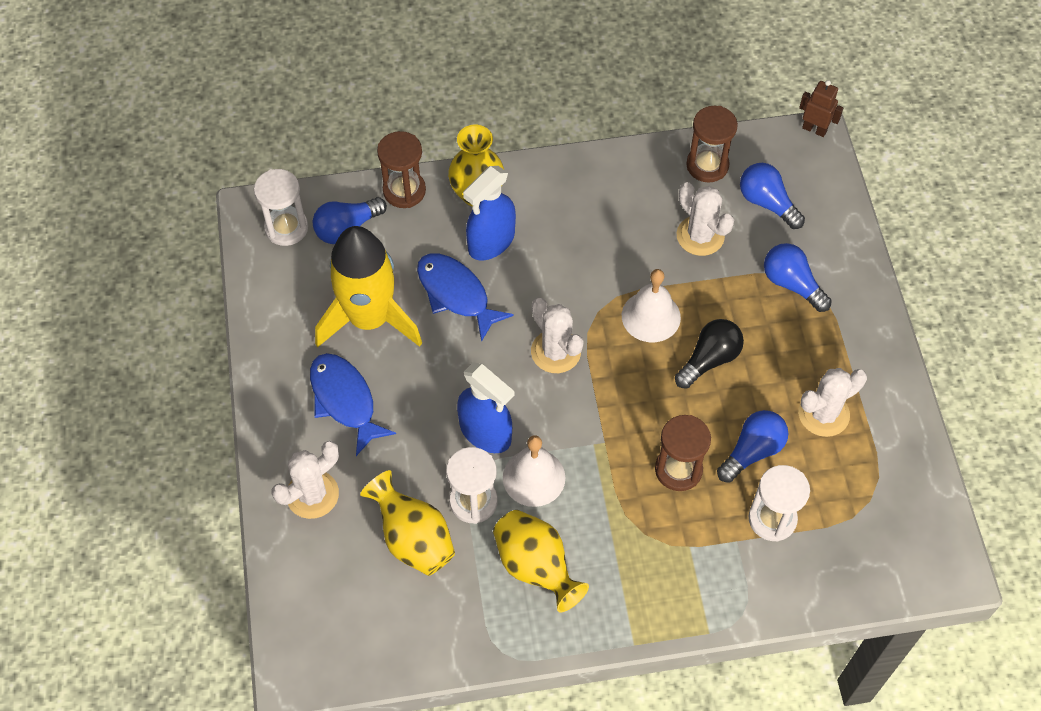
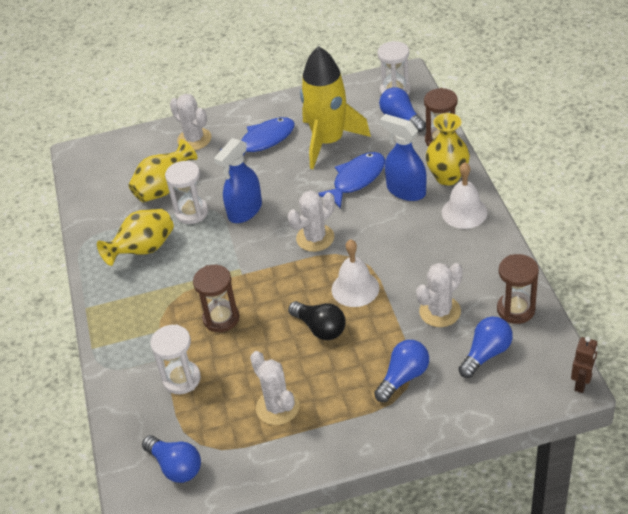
camera: 90 degrees right, 15 degrees down
white bell [503,435,565,507] -> white bell moved to [442,162,488,229]
blue light bulb [717,410,789,483] -> blue light bulb moved to [142,435,201,483]

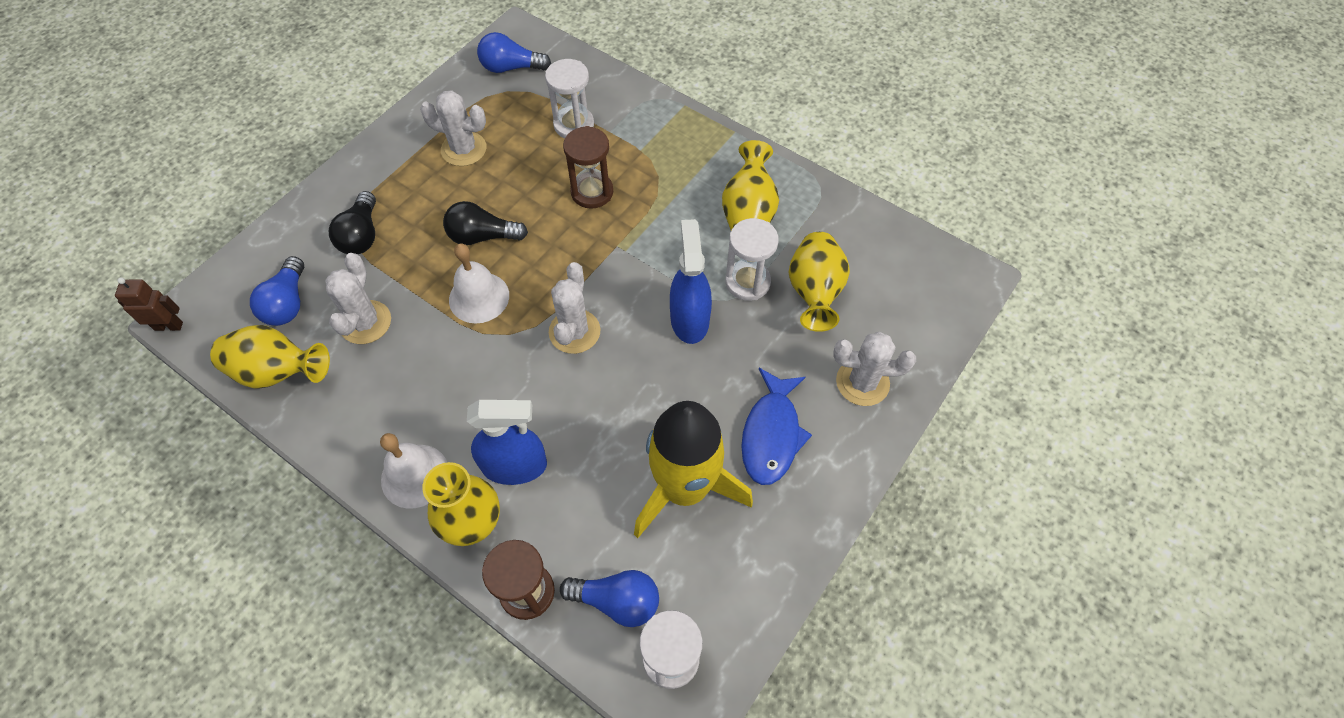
camera: 135 degrees right, 15 degrees up
blue fish [318,152,385,209] -> none
blue light bulb [374,340,429,402] -> black light bulb [329,191,376,254]
brown hourglass [497,254,539,324] -> yellow vase [210,325,330,389]
brown robot [571,337,598,393] -> brown robot turned 105 degrees clockwise [115,277,183,331]

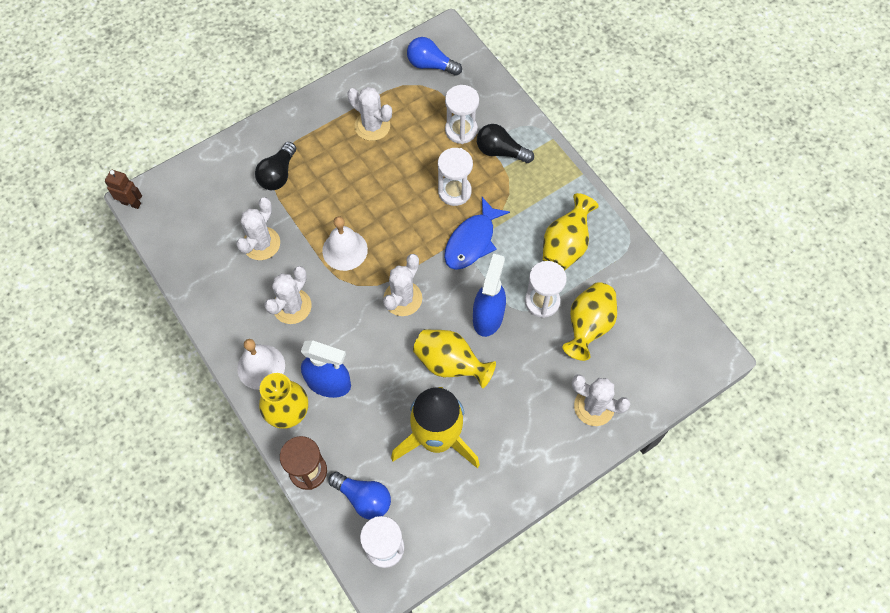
camera: 20 degrees right, 5 degrees up
yellow vase [210,325,330,389] -> yellow vase moved to [413,329,496,388]
blue light bulb [250,256,304,326] -> none
black light bulb [443,201,528,245] -> black light bulb moved to [477,124,534,163]
brown hourglass [563,126,613,209] -> white hourglass [438,148,473,206]
blue fish [741,368,812,485] -> blue fish moved to [444,197,510,270]
none -> white cactus [264,266,312,324]

